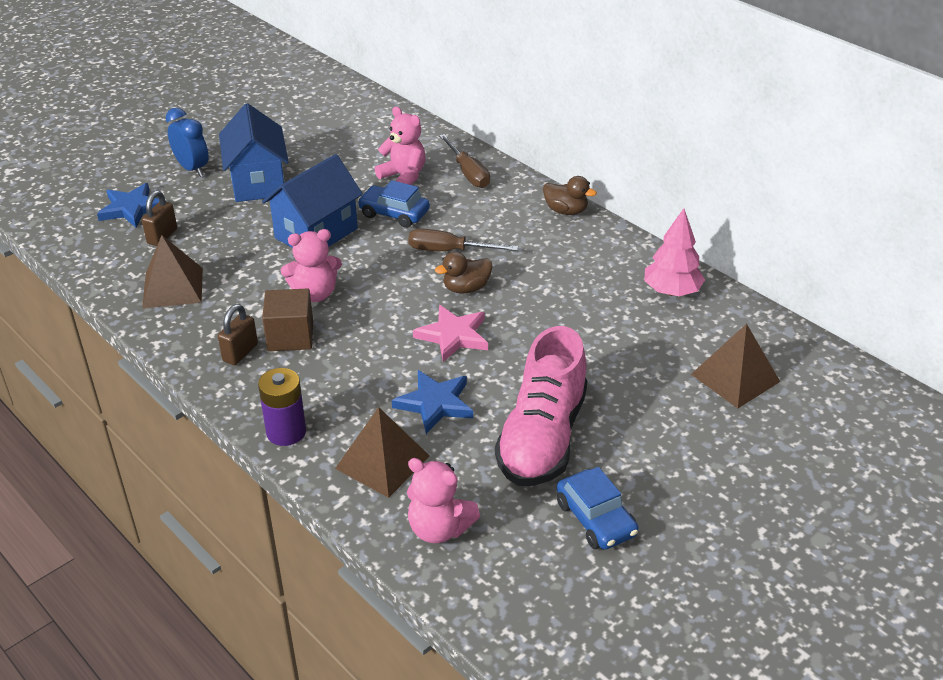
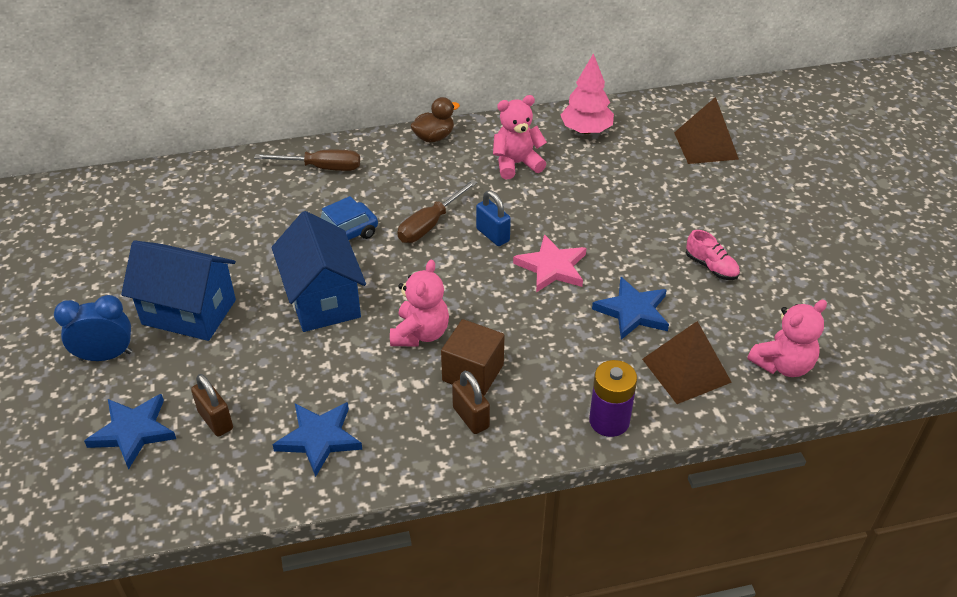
camera: 60 degrees left, 5 degrees up
brown pyramid [142,235,203,308] -> blue star [272,402,362,477]
pink teddy bear [375,107,426,185] -> pink teddy bear moved to [493,95,547,179]
brown duck [435,252,493,294] -> blue padlock [476,190,511,246]
pink shoe [495,326,587,486] -> pink shoe [686,230,740,280], size x0.41
blue car [557,467,639,550] -> none

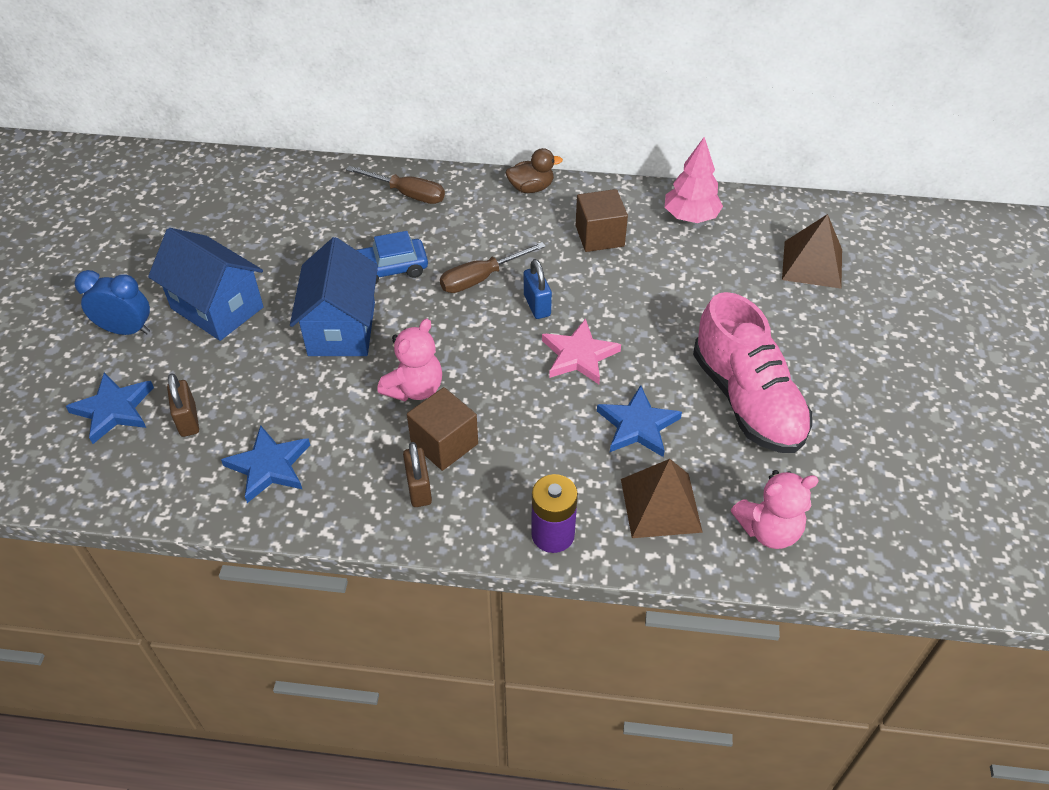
camera: 20 degrees right, 5 degrees up
pink teddy bear [493,95,547,179] -> brown cube [576,189,628,252]
pink shoe [686,230,740,280] -> pink shoe [693,292,812,453], size x2.41

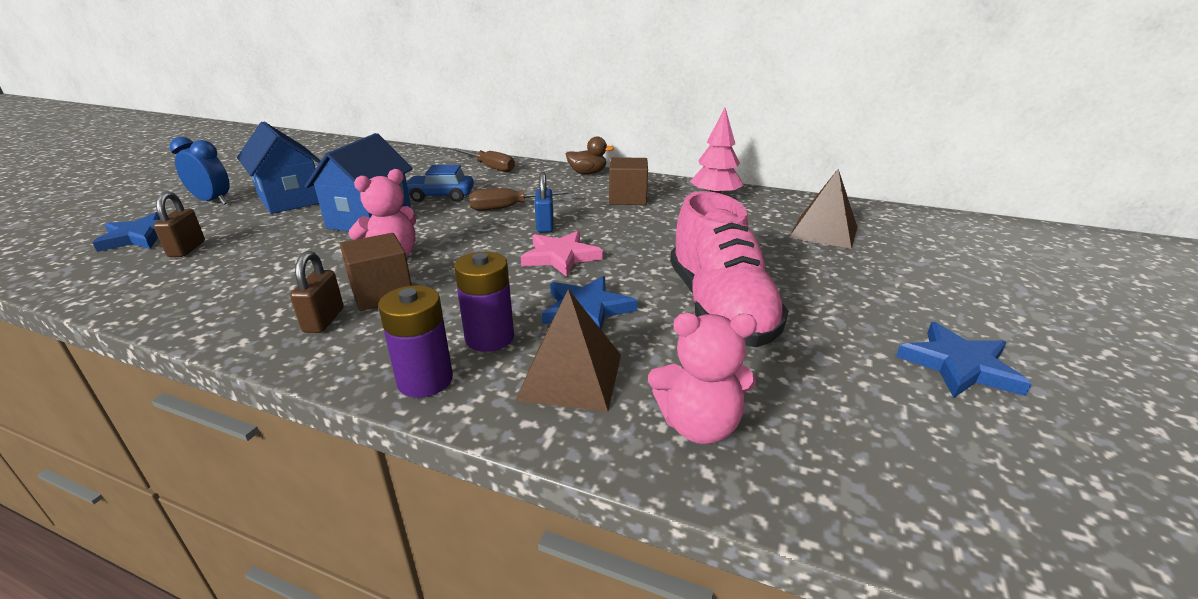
camera: 15 degrees right, 20 degrees down
blue star [221,425,310,503] -> blue star moved to [896,322,1032,398]
none -> purple battery [454,251,514,352]

